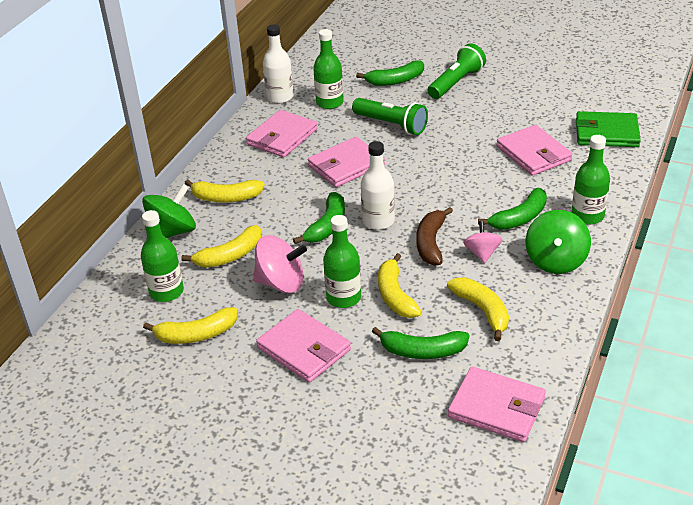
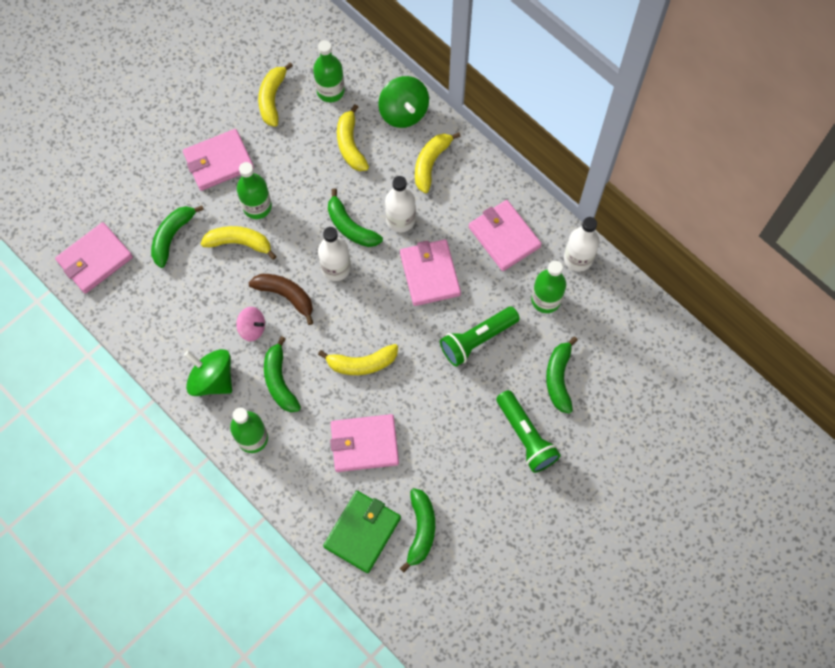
camera: 110 degrees right, 30 degrees up
pink spinning top [253,235,307,293] -> none
yellow banana [447,278,509,341] -> yellow banana moved to [318,344,398,375]
none -> white bottle [385,176,416,232]
none -> green banana [400,488,435,572]

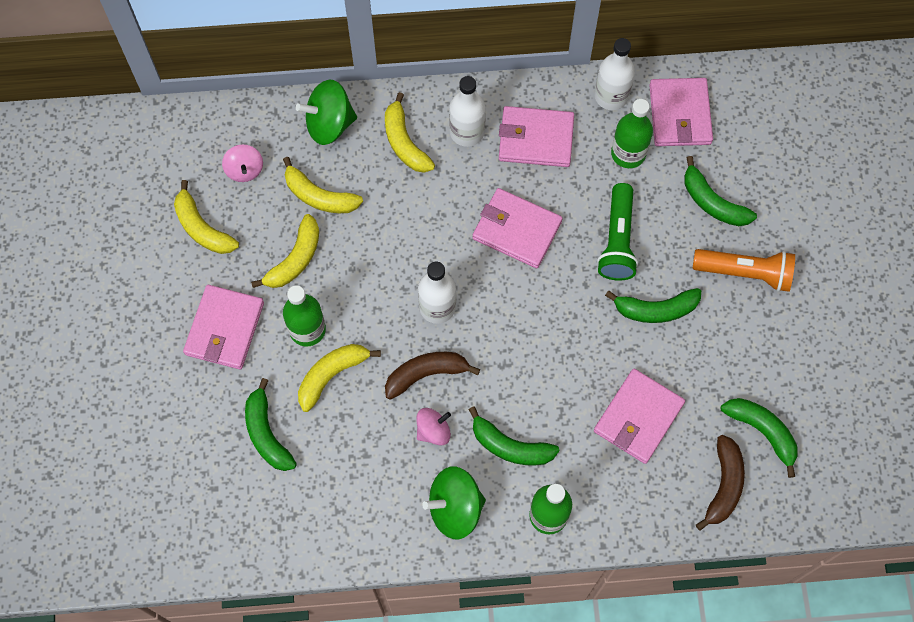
camera: 50 degrees left, 0 degrees up
pink wallet [55,222,133,294] -> pink wallet moved to [649,78,713,146]
green bottle [313,40,345,102] -> pink spinning top [222,144,263,182]
yellow banana [318,344,398,375] -> yellow banana moved to [251,214,319,288]
green wallet [323,491,401,573] -> brown banana [696,435,745,531]
green banana [328,188,383,247] -> green banana moved to [605,288,701,323]
green spinning top [378,76,429,128] -> green spinning top turned 150 degrees clockwise [296,80,357,145]
white bottle [385,176,416,232] -> white bottle moved to [449,76,486,147]
green flashlight [496,390,561,473] -> orange flashlight [692,249,795,292]

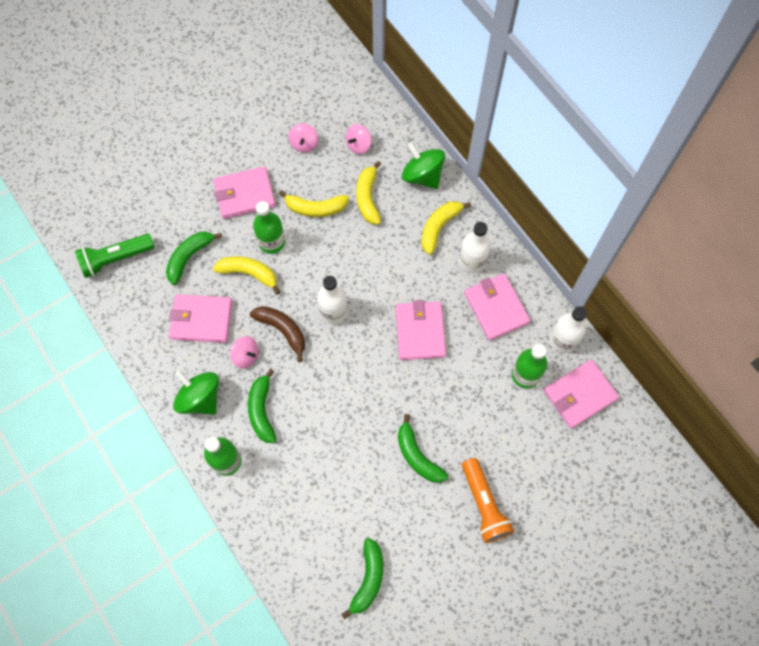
camera: 60 degrees right, 0 degrees up
yellow banana [174,180,239,254] -> pink spinning top [289,123,318,152]
pink wallet [594,369,685,464] -> pink wallet moved to [169,294,232,343]
green flashlight [597,183,638,281] -> green flashlight moved to [75,234,155,278]
green banana [684,156,757,226] -> none
brown banana [696,435,745,531] -> none

